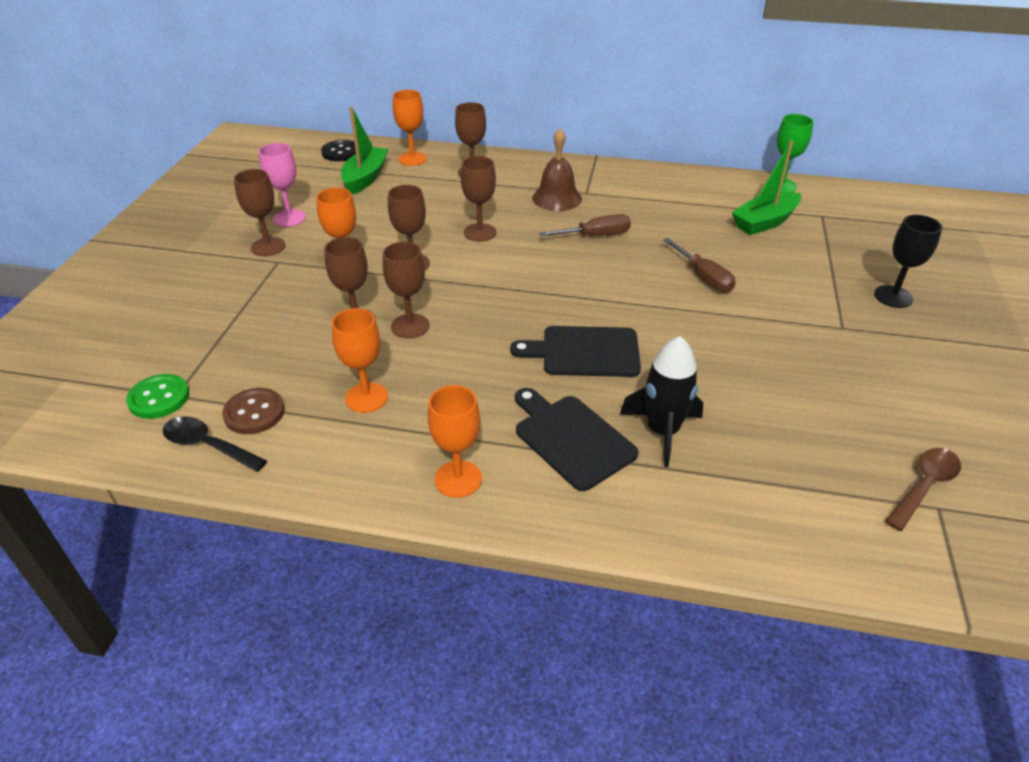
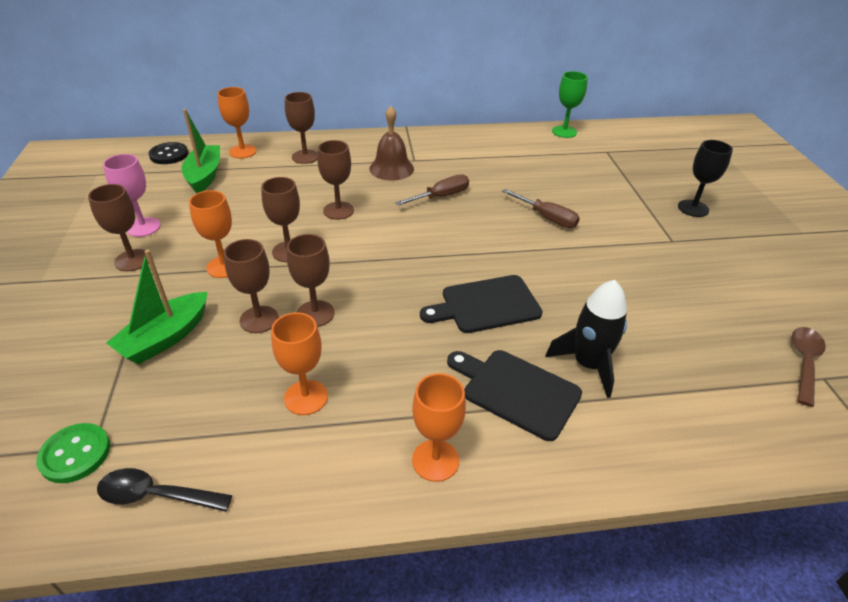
camera: 20 degrees left, 0 degrees up
brown button [222,388,285,434] -> none
green boat [732,141,801,235] -> green boat moved to [106,250,207,364]

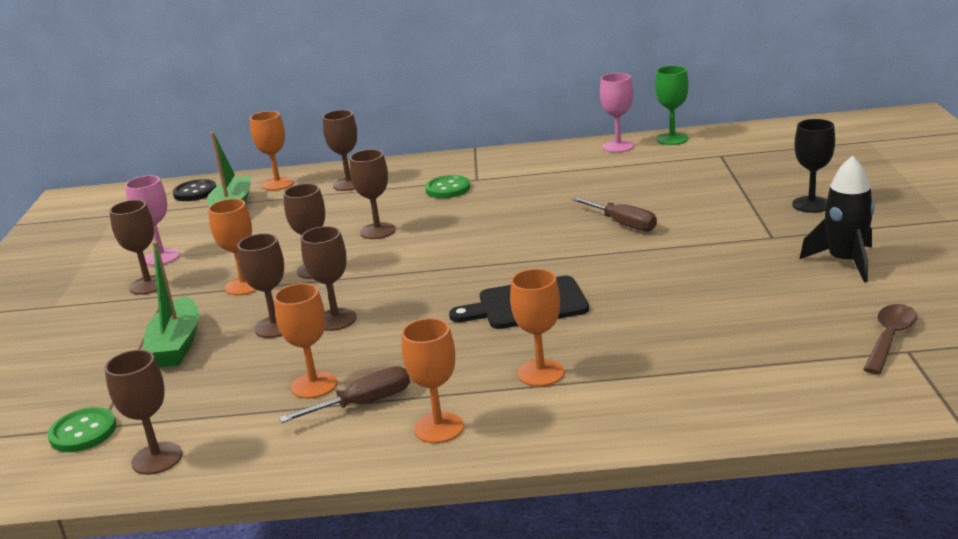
camera: 10 degrees right, 15 degrees down
black spoon [97,468,232,512] -> brown goblet [104,350,183,475]
green boat [106,250,207,364] -> green boat turned 45 degrees counterclockwise [143,241,199,367]
brown bell [369,106,414,181] -> green button [425,175,470,198]
brown screwdriver [395,174,469,206] -> brown screwdriver moved to [279,366,410,423]
black cutting board [447,350,582,441] -> orange goblet [510,269,564,387]
black rocket [545,280,627,398] -> black rocket moved to [800,156,874,282]
none -> pink goblet [600,73,634,153]

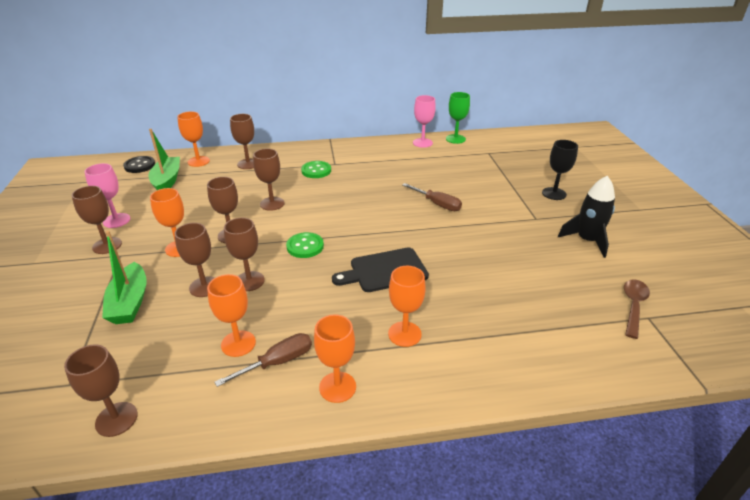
camera: 10 degrees left, 10 degrees up
green button [48,407,116,452] -> green button moved to [286,232,324,258]

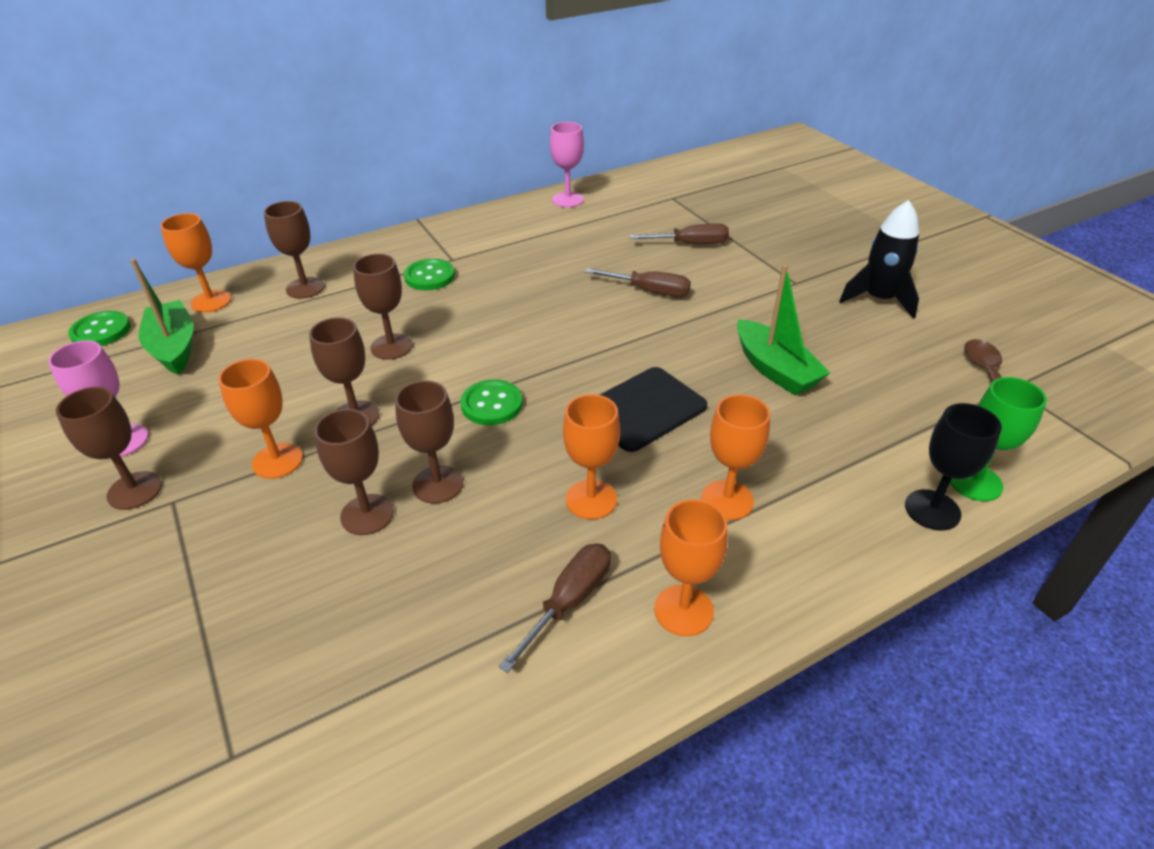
camera: 20 degrees left, 5 degrees up
brown goblet [64,344,138,437] -> none
green boat [102,231,147,324] -> green boat moved to [737,265,830,395]
black button [123,156,155,173] -> green button [68,311,131,346]
orange goblet [207,274,256,357] -> orange goblet moved to [563,394,620,519]
green goblet [446,92,470,144] -> green goblet moved to [950,377,1047,501]
black goblet [542,140,578,200] -> black goblet moved to [905,403,1002,531]
none -> brown screwdriver [629,223,729,244]

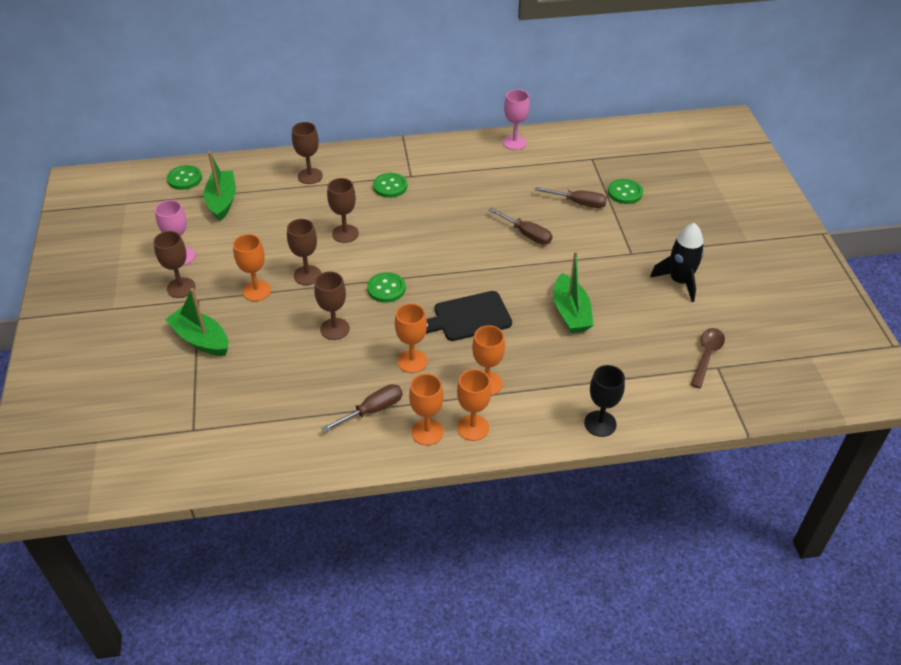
camera: 20 degrees right, 5 degrees up
orange goblet [160,213,231,313] -> orange goblet moved to [457,369,491,441]
brown goblet [314,409,394,535] -> none
green goblet [950,377,1047,501] -> none
none -> green boat [165,288,228,356]
none -> green button [608,179,643,204]

